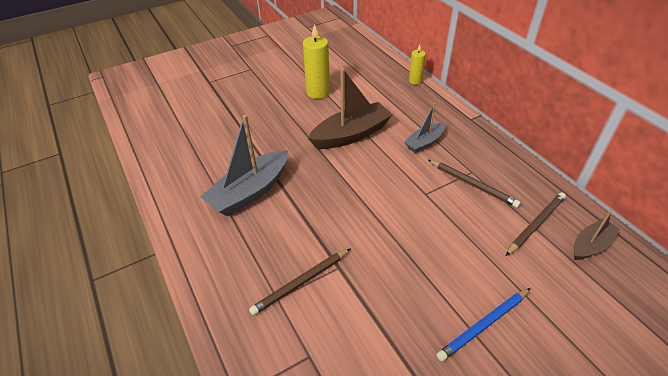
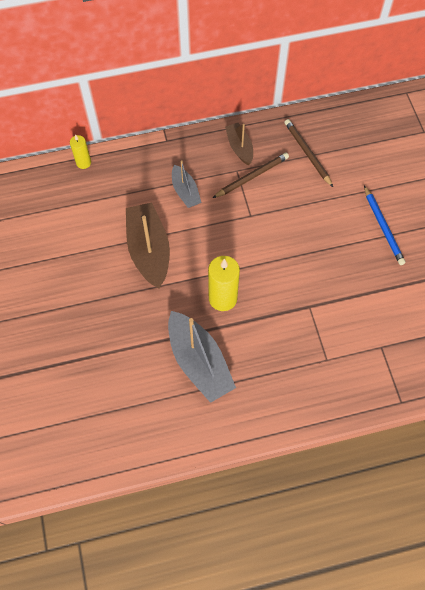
camera: 75 degrees left, 20 degrees up
brown pencil [249,248,351,316] -> none
yellow candle [303,24,330,99] -> yellow candle moved to [208,256,240,311]
brown boat [574,211,620,260] -> brown boat moved to [225,123,253,165]

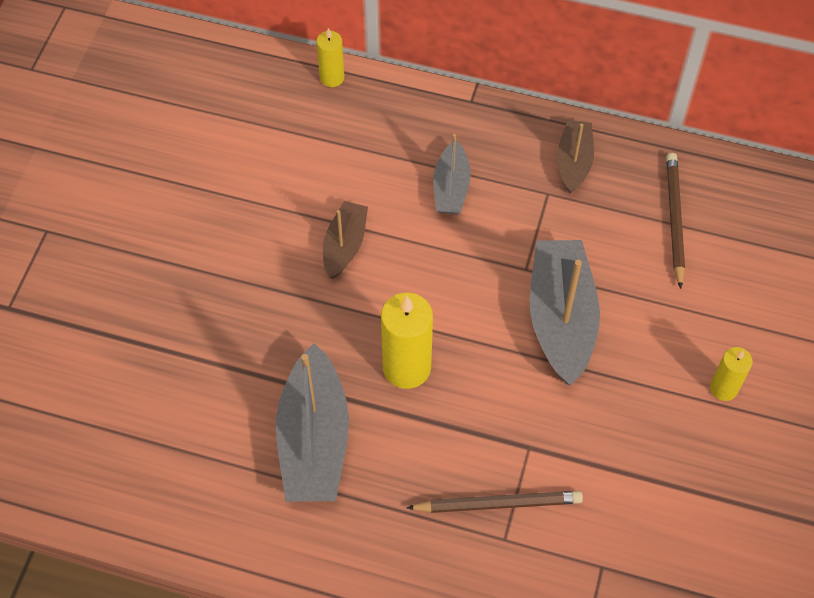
camera: 30 degrees right, 5 degrees down
brown boat [126,203,170,288] -> brown boat [323,201,368,279], size x0.57
brown pencil [213,153,289,198] -> brown pencil moved to [406,491,583,513]
blue pencil [364,186,406,265] -> yellow candle [710,347,753,401]
none -> grey boat [530,240,600,385]

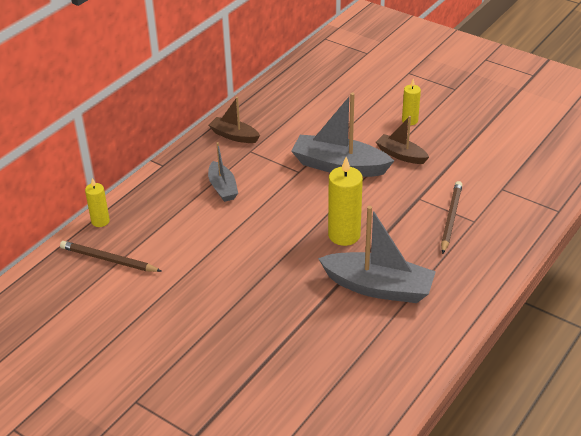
camera: 70 degrees left, 20 degrees down
brown boat [323,201,368,279] -> brown boat moved to [376,116,429,164]
grey boat [433,134,471,214] -> grey boat turned 45 degrees clockwise [208,142,238,202]
brown pencil [666,153,685,289] -> brown pencil moved to [60,241,162,272]

